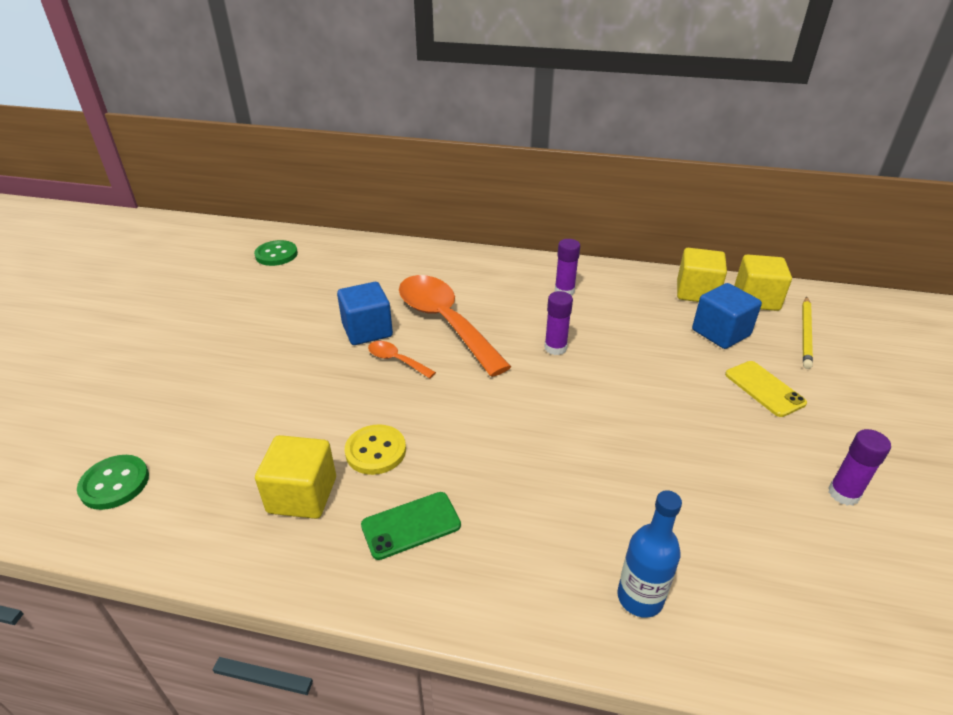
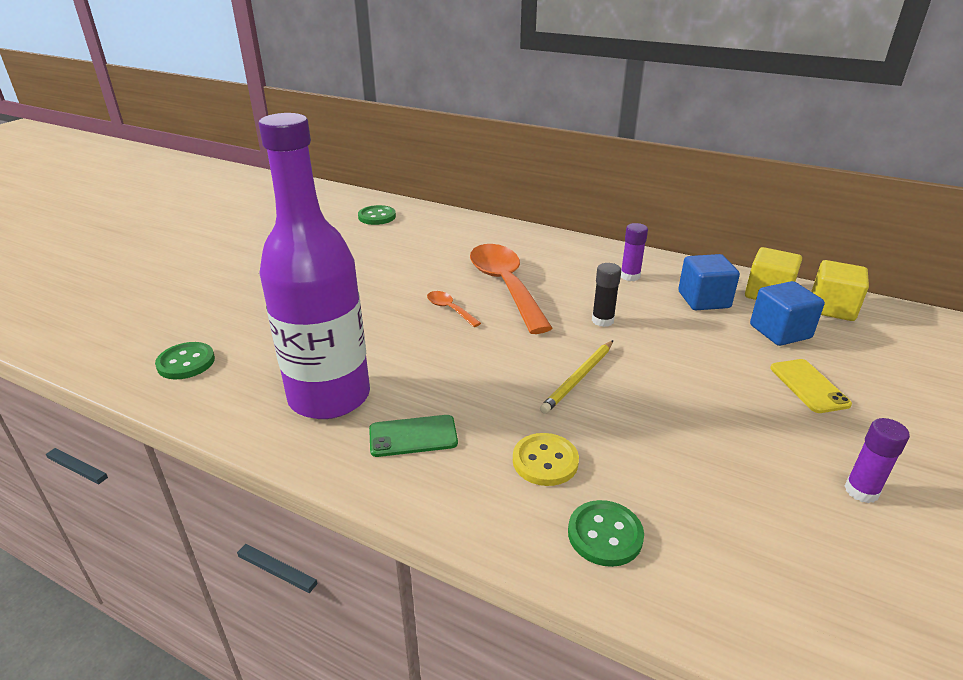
camera: 15 degrees right, 5 degrees down
yellow cube [255,435,336,519] -> purple bottle [258,113,370,419]
blue cube [337,282,393,345] -> blue cube moved to [678,254,740,310]
yellow button [345,424,406,475] -> yellow button moved to [513,433,579,486]
purple glue stick [544,291,573,355] -> black glue stick [592,263,621,327]
blue bottle [617,490,682,618] -> green button [568,500,644,567]
yellow pencil [802,296,813,369] -> yellow pencil moved to [540,340,614,414]

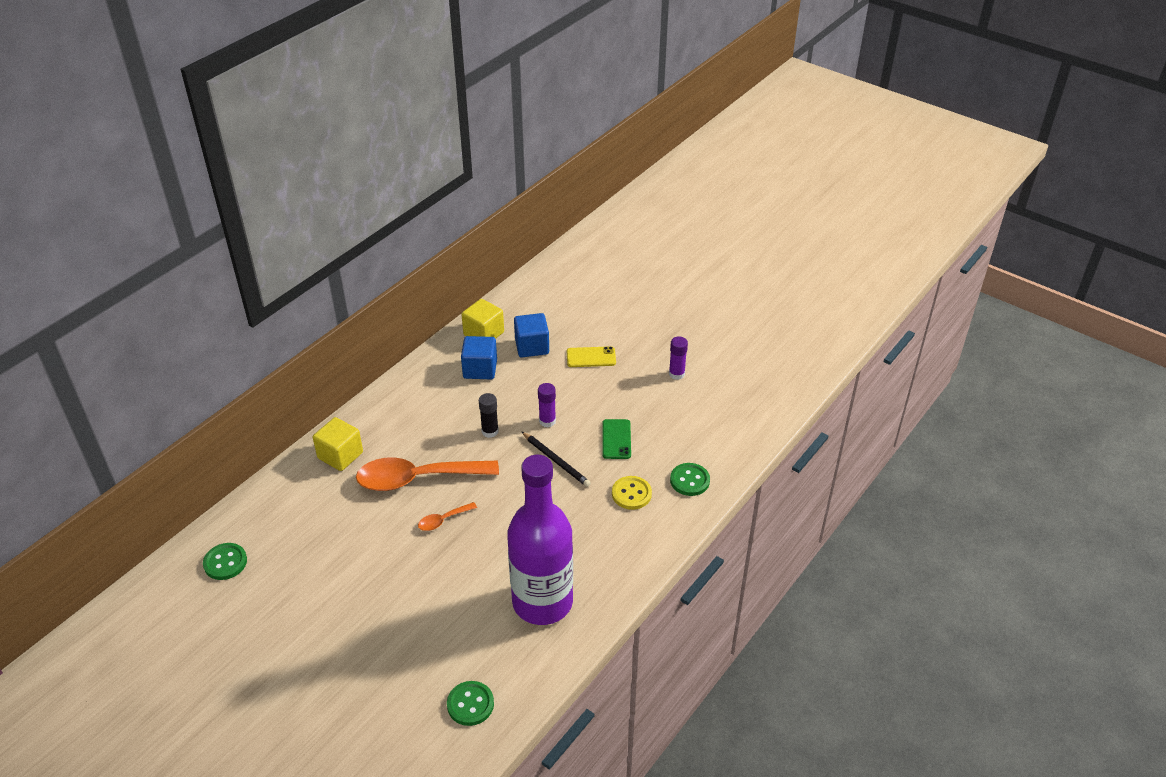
camera: 80 degrees left, 10 degrees up
green phone [369,415,458,457] -> green phone moved to [602,419,631,459]
yellow pencil [540,340,614,414] -> black pencil [522,432,591,487]
purple glue stick [621,223,648,281] -> purple glue stick moved to [538,383,556,427]
yellow cube [811,260,869,321] -> yellow cube moved to [313,417,363,471]

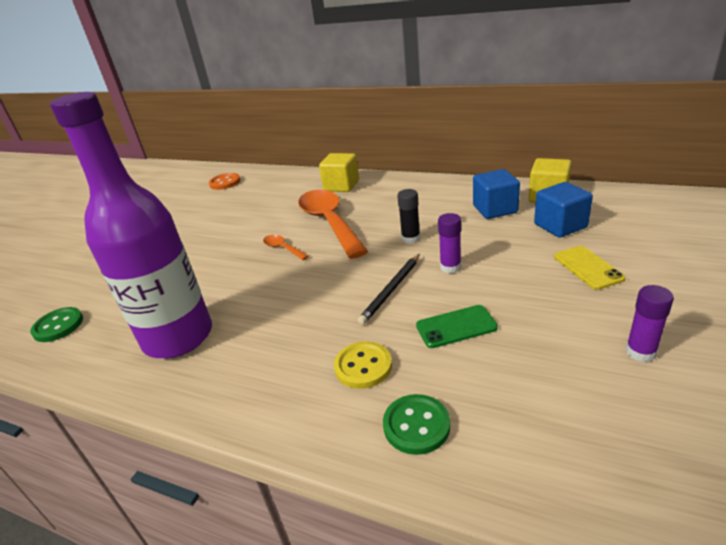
camera: 80 degrees right, 10 degrees down
green button [203,543,247,580] -> orange button [209,173,240,190]

